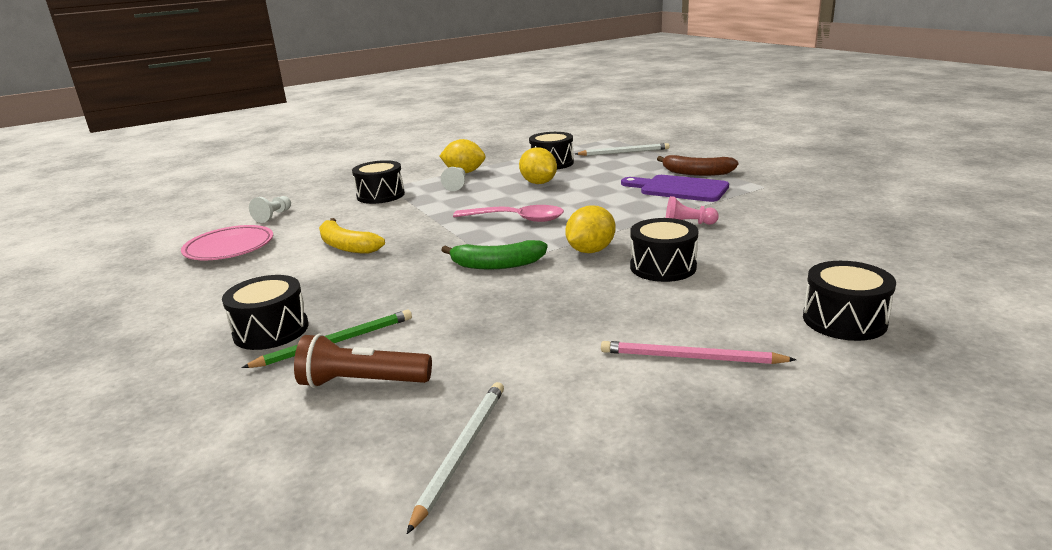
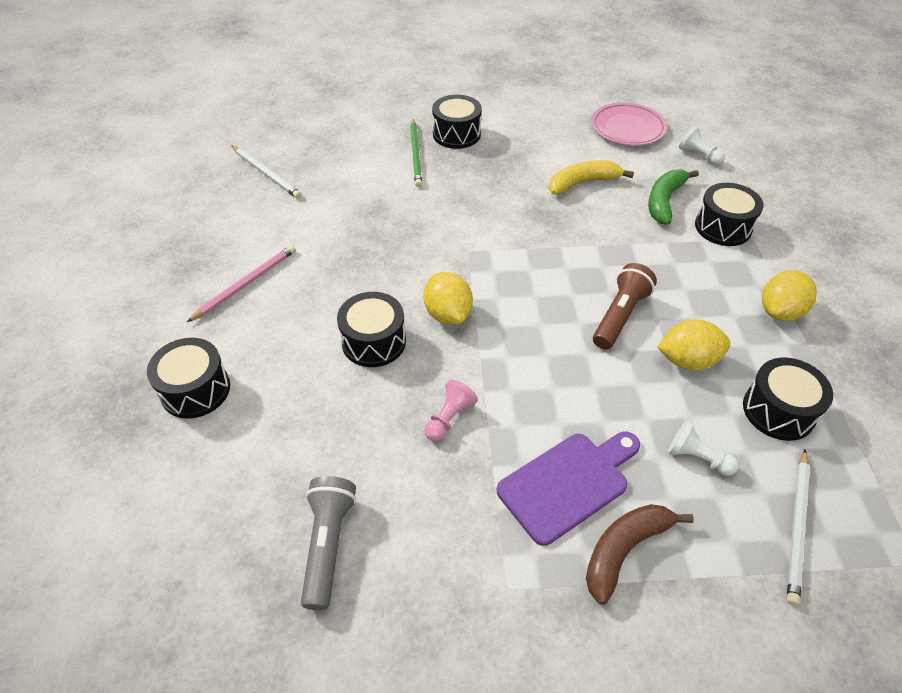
camera: 115 degrees right, 25 degrees up
brown flashlight [294,334,432,388] -> brown flashlight moved to [593,263,657,350]
white pawn [441,167,466,191] -> white pawn moved to [668,421,739,476]
green banana [441,240,547,270] -> green banana moved to [648,170,699,225]
pink spoon [453,205,564,222] -> none
none -> grey flashlight [301,476,356,610]

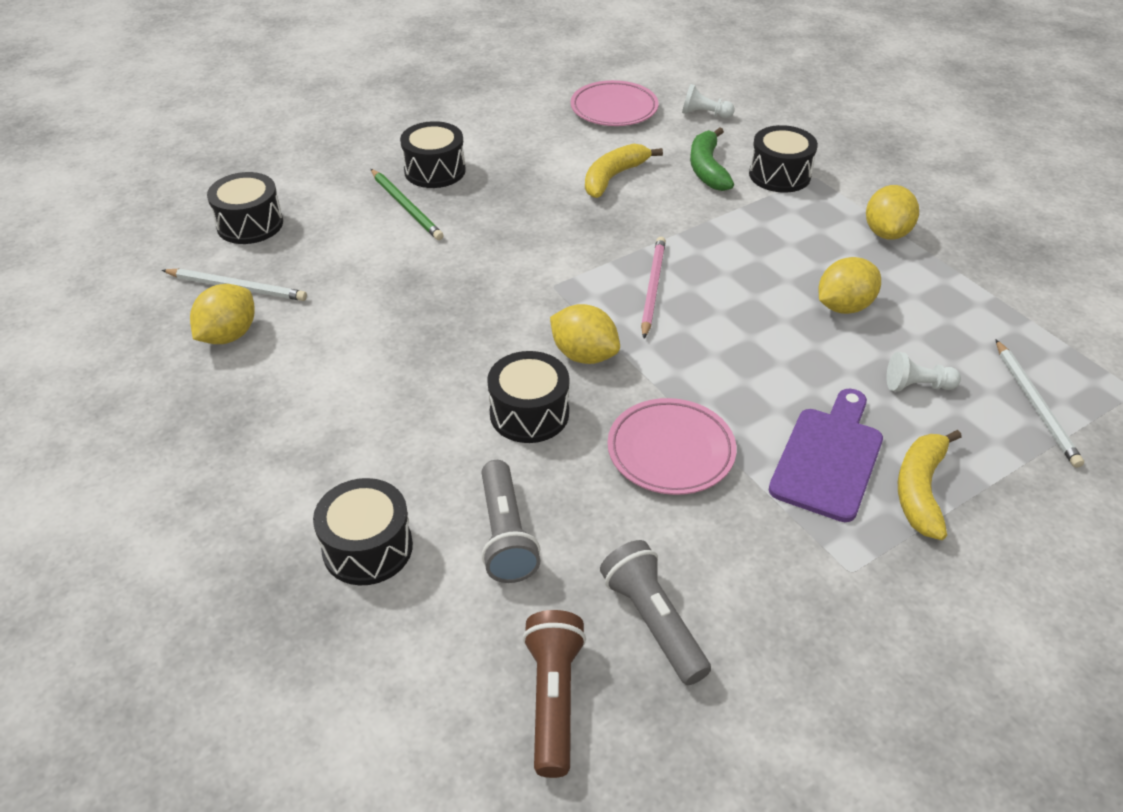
camera: 30 degrees left, 5 degrees down
pink pencil [187,245,296,322] -> pink pencil moved to [641,236,666,338]
pink pawn [425,379,478,441] -> pink plate [608,398,737,495]
brown banana [586,504,694,605] -> yellow banana [898,430,962,540]
brown flashlight [593,263,657,350] -> brown flashlight moved to [523,610,586,778]
black drum [743,358,833,441] -> black drum moved to [207,172,283,244]
none -> yellow lemon [190,284,255,344]
none -> grey flashlight [482,460,540,583]

